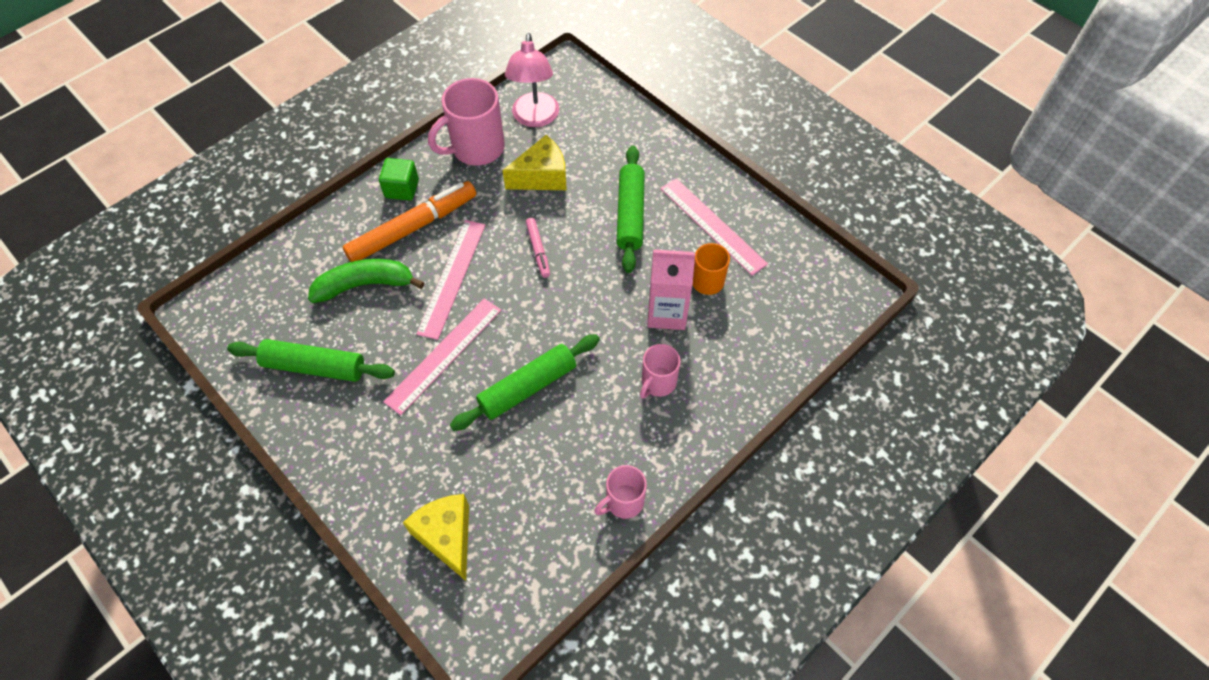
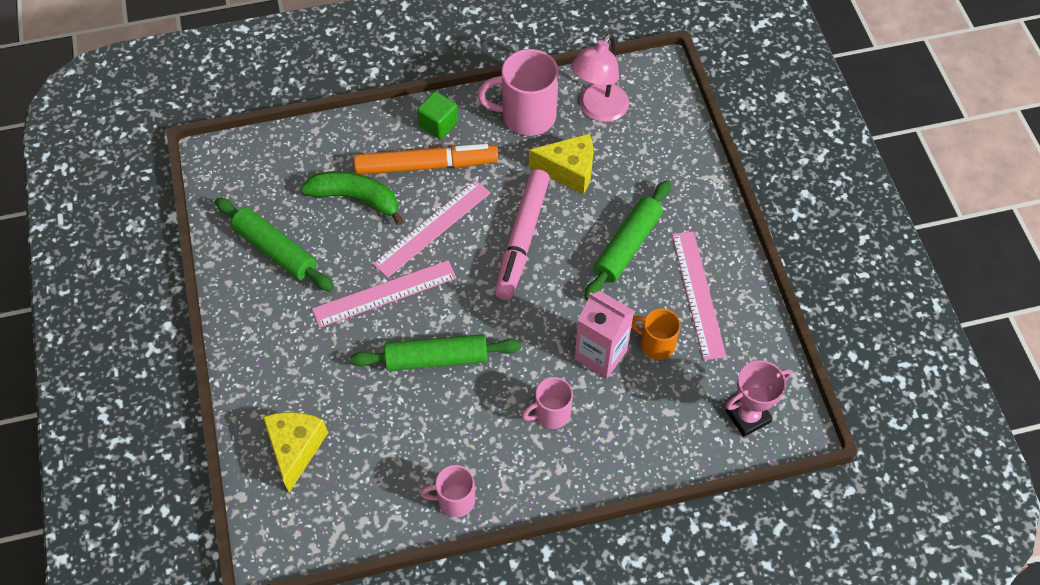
camera: 30 degrees right, 0 degrees up
pink marker [526,218,550,278] -> pink marker [495,169,550,300], size x2.07
none -> pink trophy [725,360,792,437]

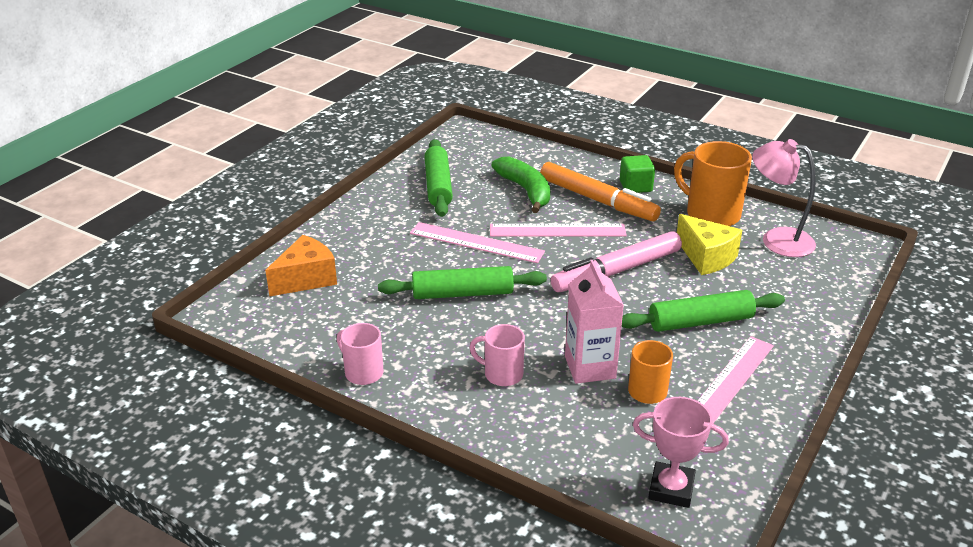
camera: 45 degrees right, 25 degrees down
yellow cheese [263,412,328,493] -> orange cheese [265,235,337,296]
green rolling pin [350,334,521,371] -> green rolling pin turned 45 degrees counterclockwise [378,266,547,299]
pink mug [477,49,559,136] -> orange mug [674,141,752,226]
pink lamp [571,33,629,122] -> pink lamp turned 45 degrees clockwise [752,139,816,257]

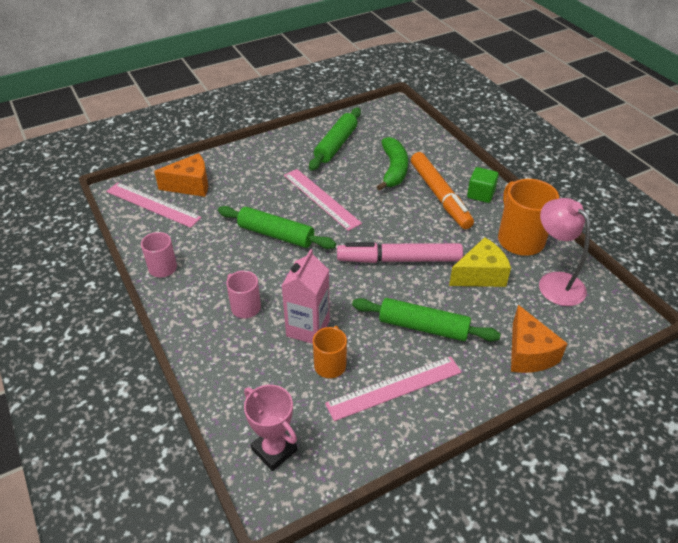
camera: 30 degrees right, 10 degrees up
pink ruler [490,224,627,237] -> pink ruler moved to [106,182,202,228]
yellow cheese [677,214,742,275] -> yellow cheese turned 105 degrees counterclockwise [449,237,511,287]
none -> orange cheese [511,305,568,373]

